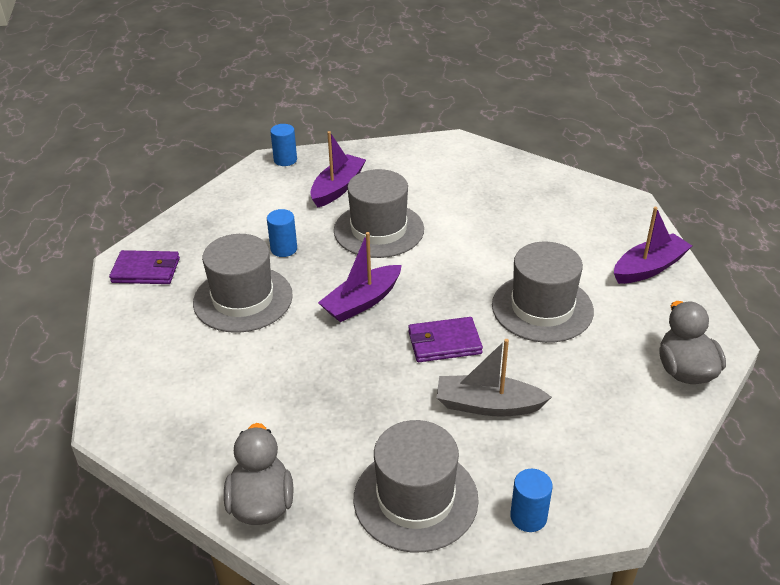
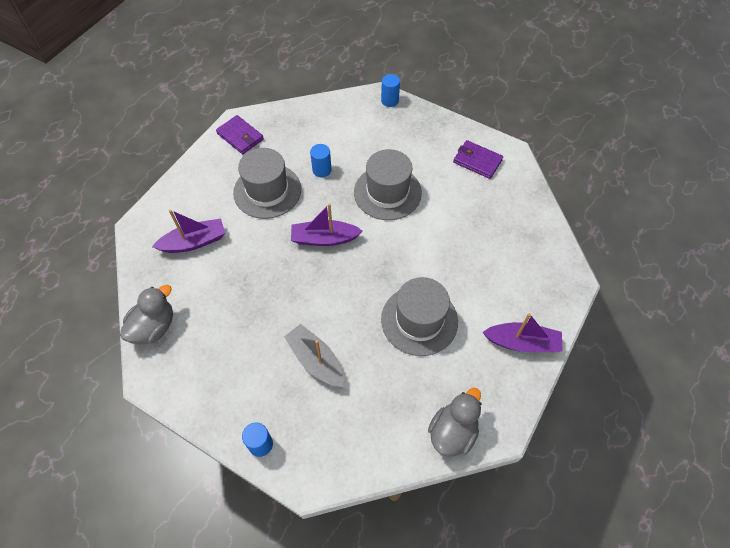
camera: 40 degrees right, 20 degrees up
purple boat [310,131,366,207] -> purple boat moved to [152,210,225,253]
grey hat [354,420,479,552] -> none
purple wallet [408,317,483,362] -> purple wallet moved to [453,140,503,179]

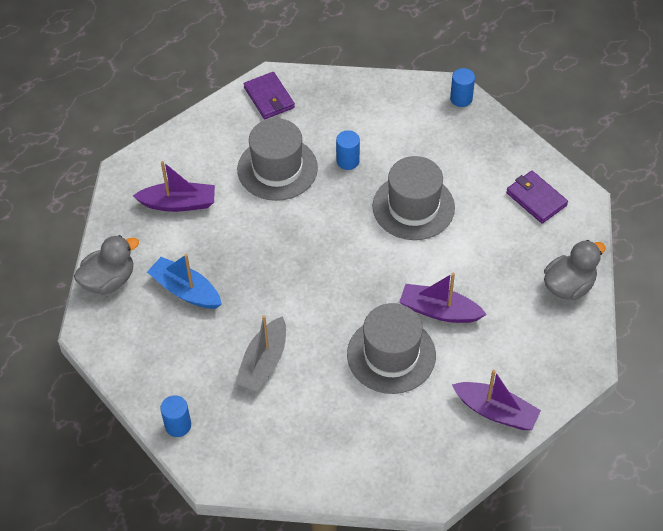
camera: 20 degrees right, 5 degrees down
grey boat [284,324,344,387] -> grey boat turned 135 degrees counterclockwise [235,315,286,391]
purple boat [291,203,363,246] -> purple boat moved to [399,273,487,323]
grey duck [428,388,481,457] -> grey duck moved to [544,240,606,300]
none -> blue boat [147,254,222,309]

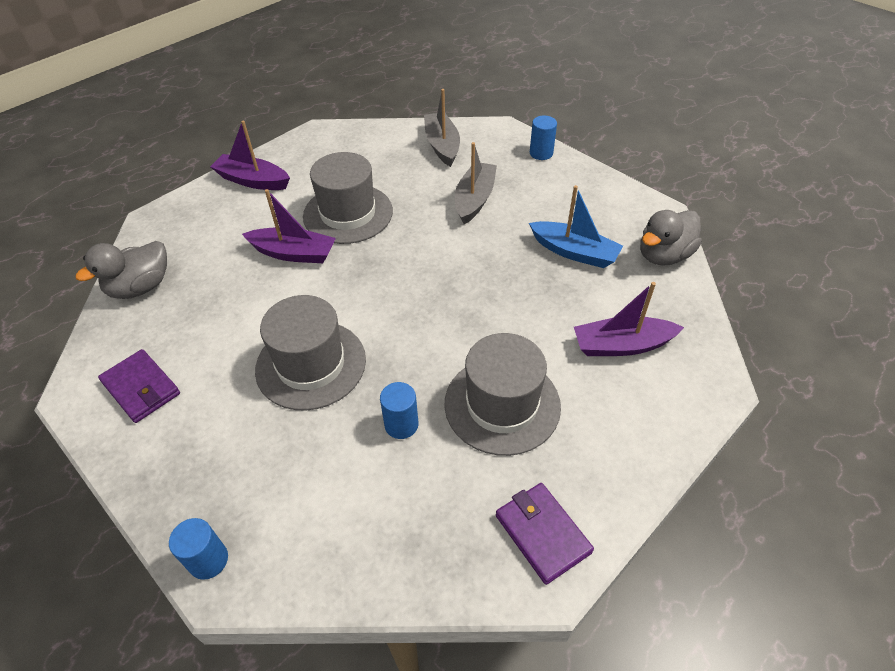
camera: 175 degrees right, 5 degrees down
none -> grey boat [424,89,460,167]

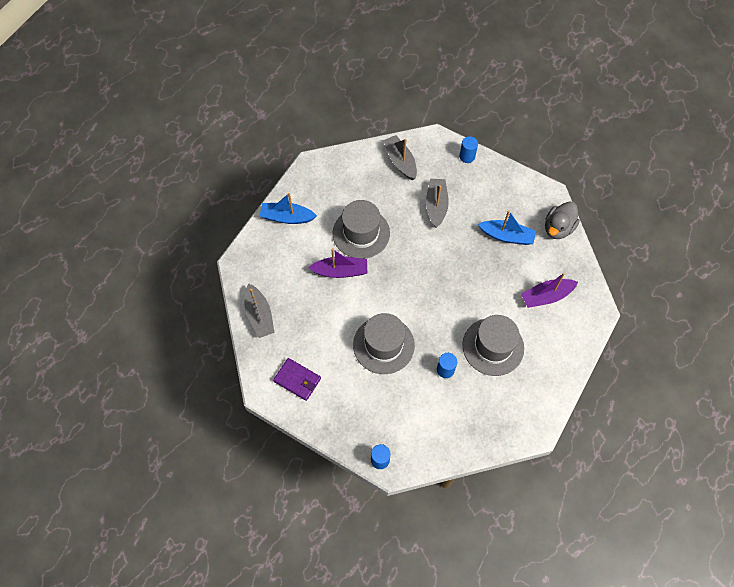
camera: 15 degrees left, 15 degrees up
grey duck [76,241,167,299] -> grey boat [244,283,275,338]
purple boat [210,121,290,190] -> blue boat [260,193,317,224]
purple wallet [496,483,594,585] -> none

